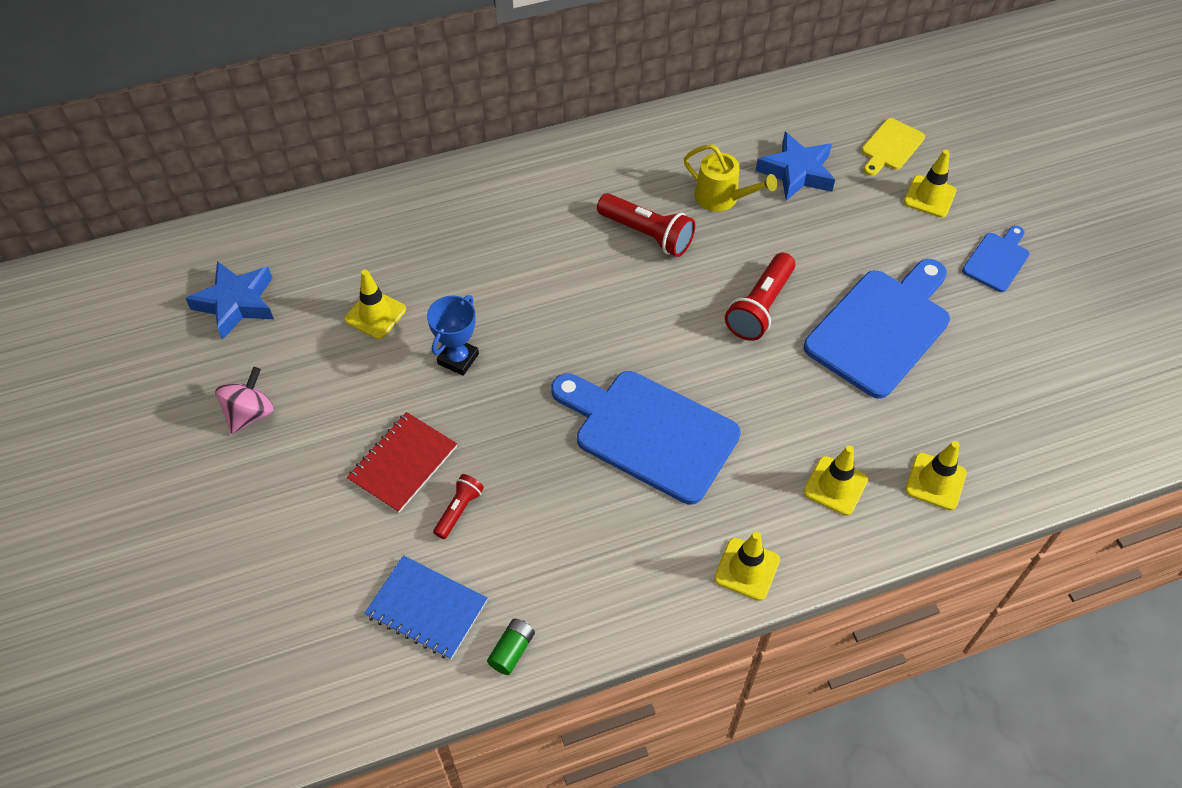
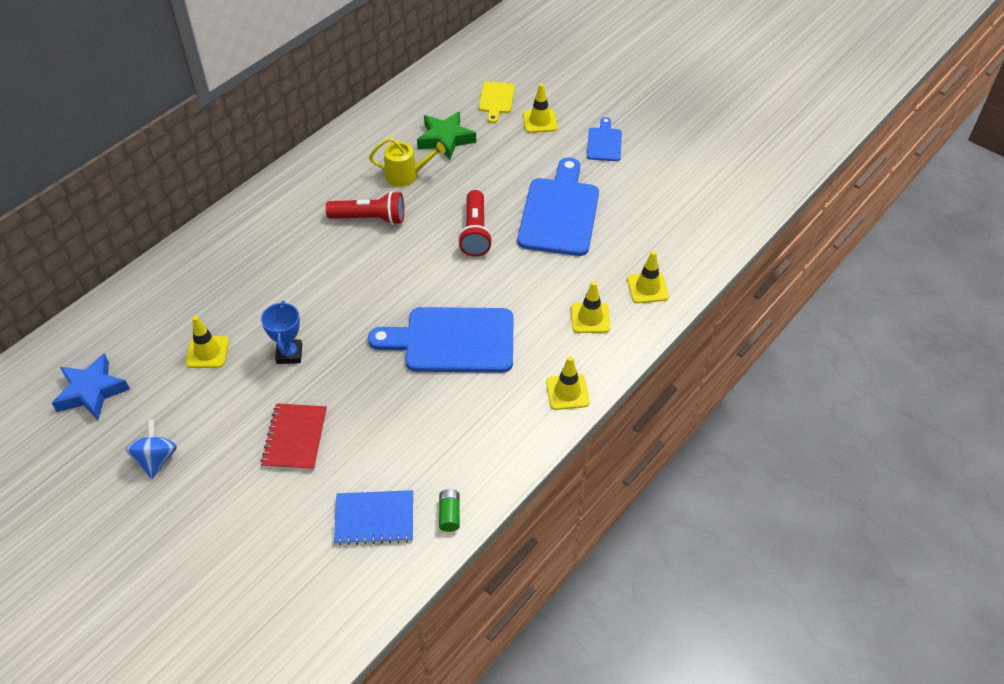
camera: 30 degrees left, 5 degrees down
pink spinning top [216,367,274,434] -> blue spinning top [126,420,177,479]
red flashlight [433,474,484,539] -> none
blue star [756,132,835,201] -> green star [417,111,476,160]

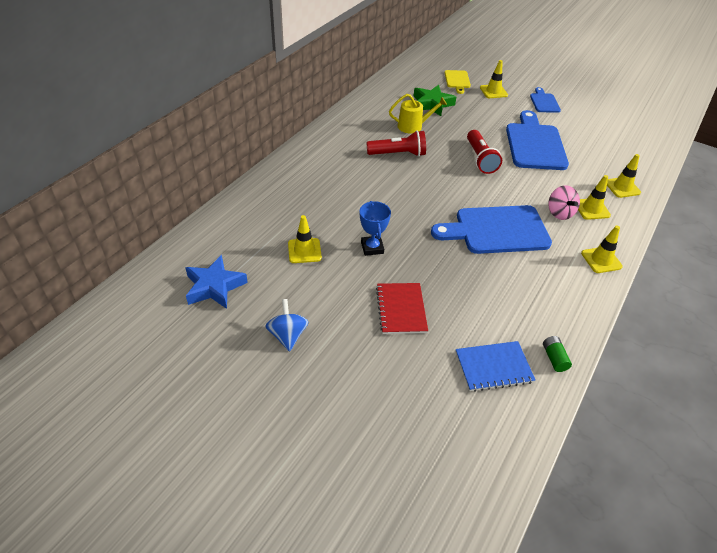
camera: 10 degrees left, 5 degrees down
none -> pink spinning top [548,185,580,220]

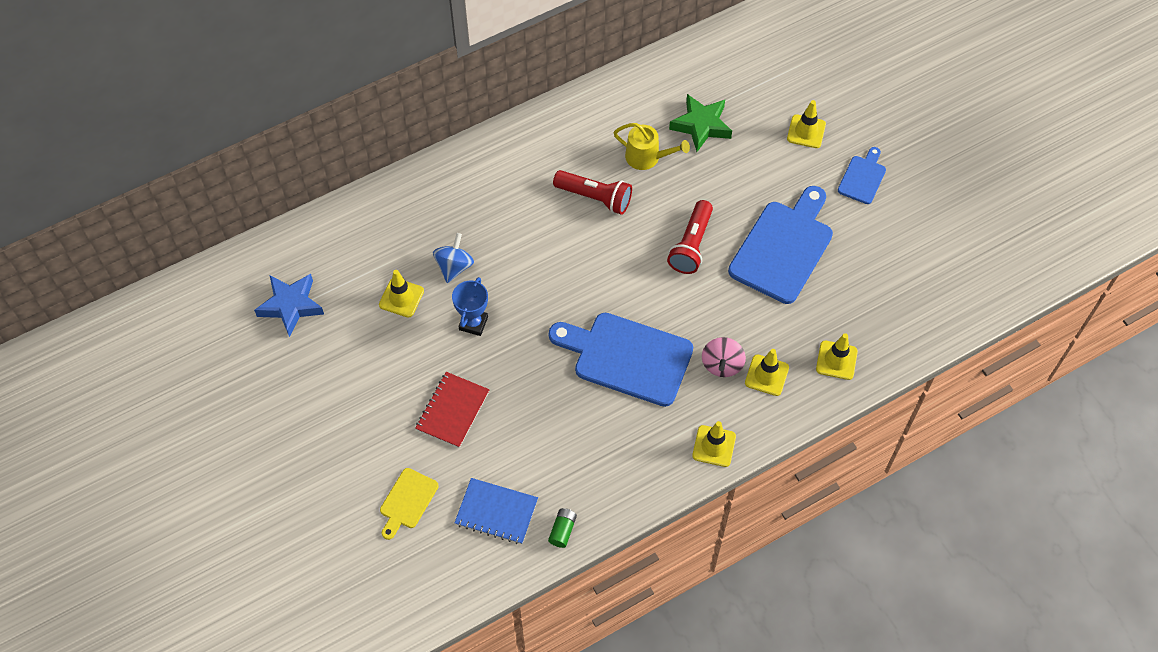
camera: 30 degrees right, 15 degrees up
blue spinning top [265,299,308,352] -> blue spinning top moved to [433,233,474,283]
yellow cutting board [445,70,471,94] -> yellow cutting board moved to [380,468,439,540]

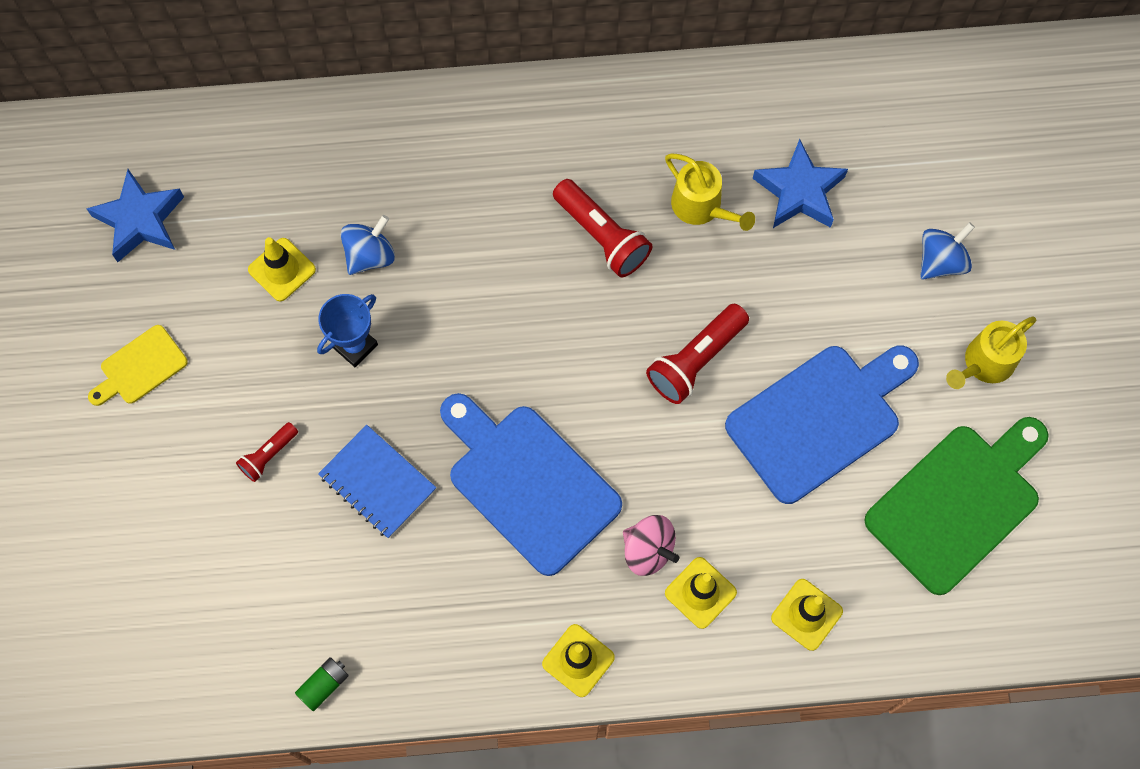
camera: 25 degrees right, 10 degrees up
yellow cutting board [380,468,439,540] -> yellow cutting board moved to [88,325,188,406]
red notebook [415,372,490,448] -> red flashlight [236,422,298,482]
blue notebook [455,478,538,544] -> blue notebook moved to [318,425,436,538]
green star [669,94,732,152] -> blue star [752,139,848,228]
pink spinning top [702,337,746,377] -> pink spinning top turned 90 degrees counterclockwise [623,515,679,576]
yellow traffic cone [787,100,826,148] -> blue spinning top [920,222,975,280]
blue cutting board [838,147,886,204] -> yellow watering can [946,316,1036,389]
none -> green cutting board [864,417,1048,595]

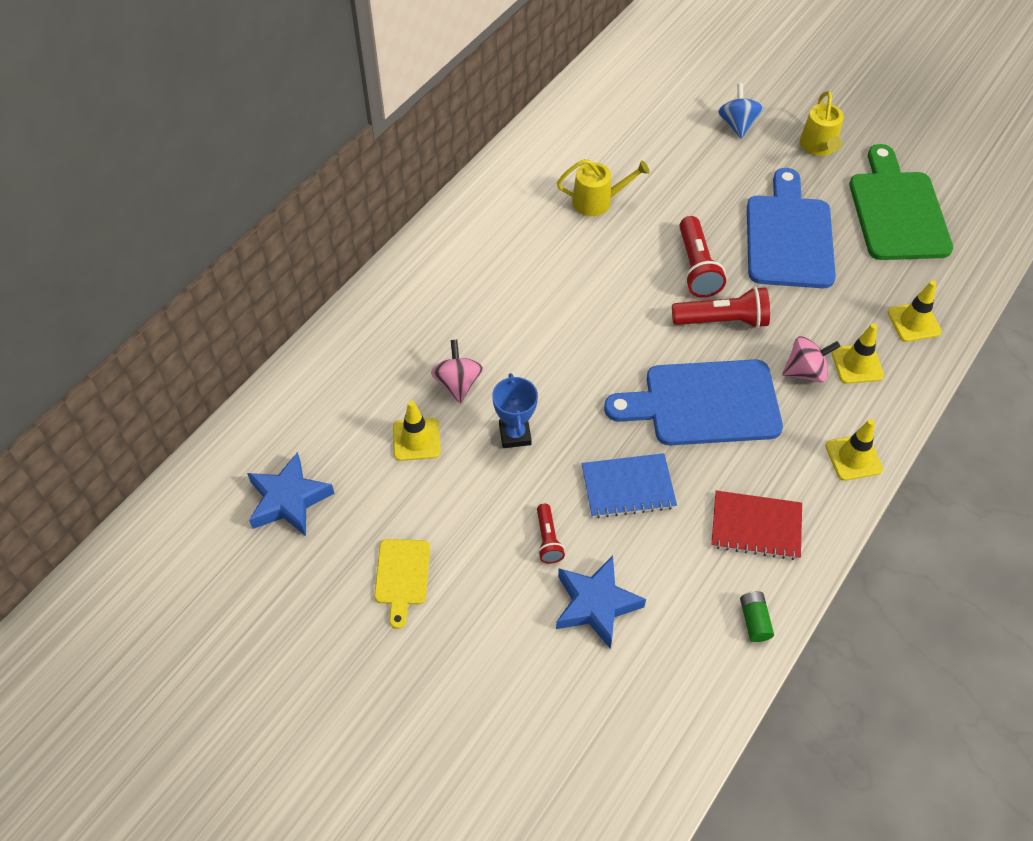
camera: 50 degrees left, 15 degrees down
blue spinning top [341,215,395,275] -> pink spinning top [431,340,483,403]
red flashlight [553,179,652,277] -> red flashlight moved to [672,287,770,328]
blue star [752,139,848,228] -> blue star moved to [556,556,646,649]
none -> red notebook [711,491,802,560]

